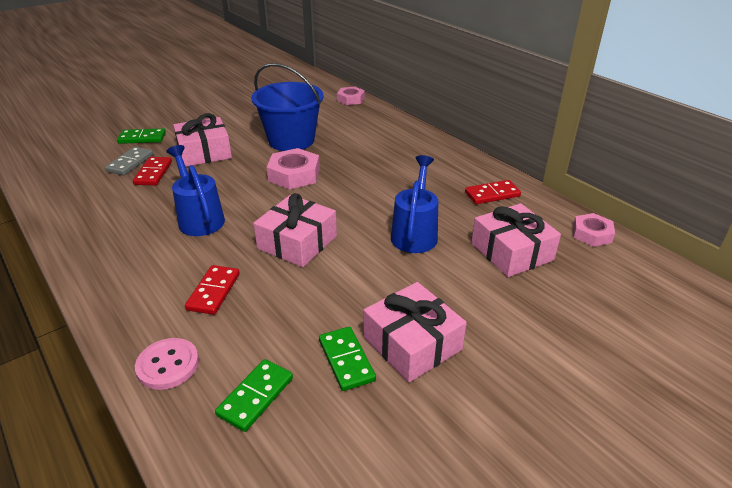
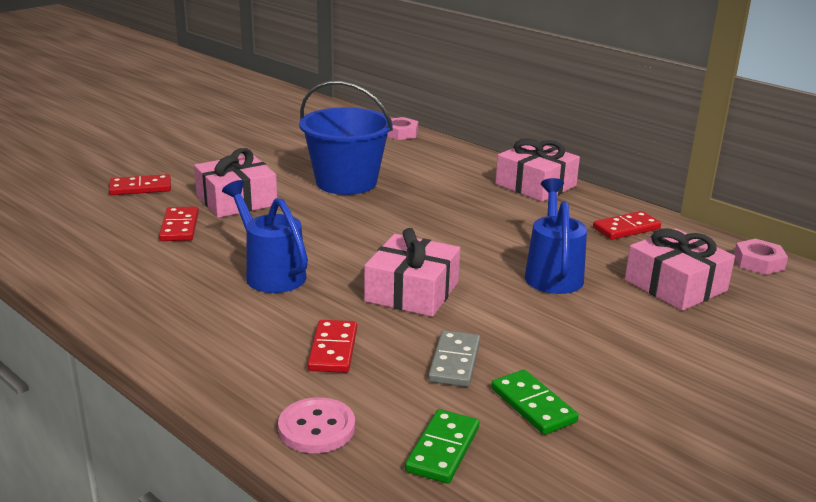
camera: 10 degrees left, 10 degrees down
grey domino [105,147,153,175] -> grey domino moved to [428,330,480,387]
green domino [117,128,166,144] -> red domino [109,174,171,195]
pink nut [267,148,320,190] -> none
pink gift [363,282,467,382] -> pink gift moved to [495,138,580,202]

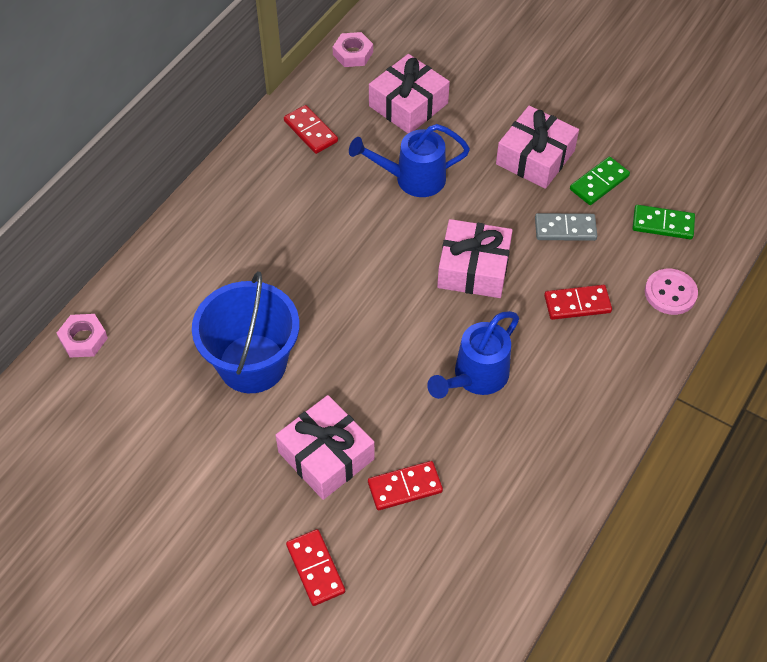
camera: 100 degrees left, 30 degrees up
pink gift [495,138,580,202] -> pink gift moved to [496,106,579,189]

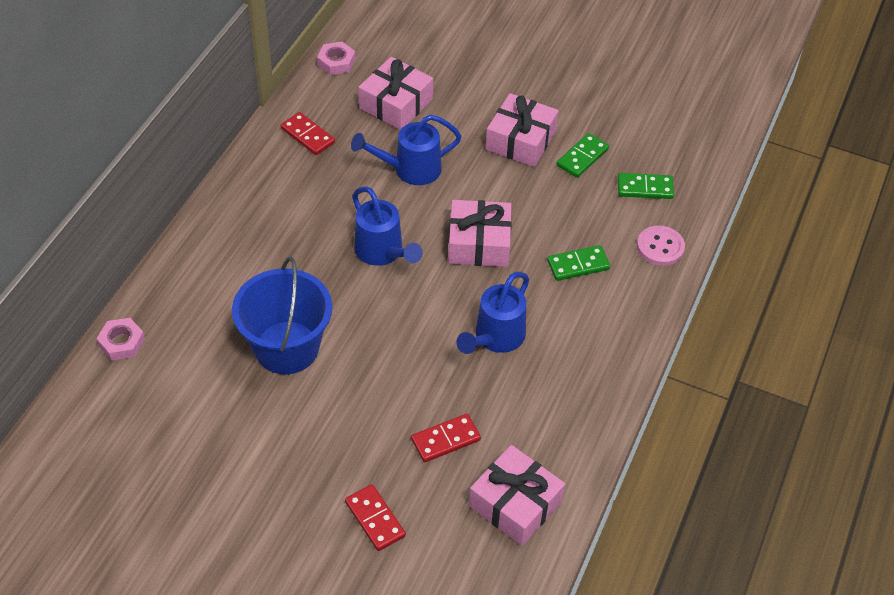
camera: 10 degrees left, 5 degrees down
pink gift [275,395,375,500] -> pink gift moved to [469,445,565,546]
grey domino [535,213,597,241] -> none
red domino [544,285,612,320] -> green domino [547,245,610,281]
none -> blue watering can [352,186,423,266]

